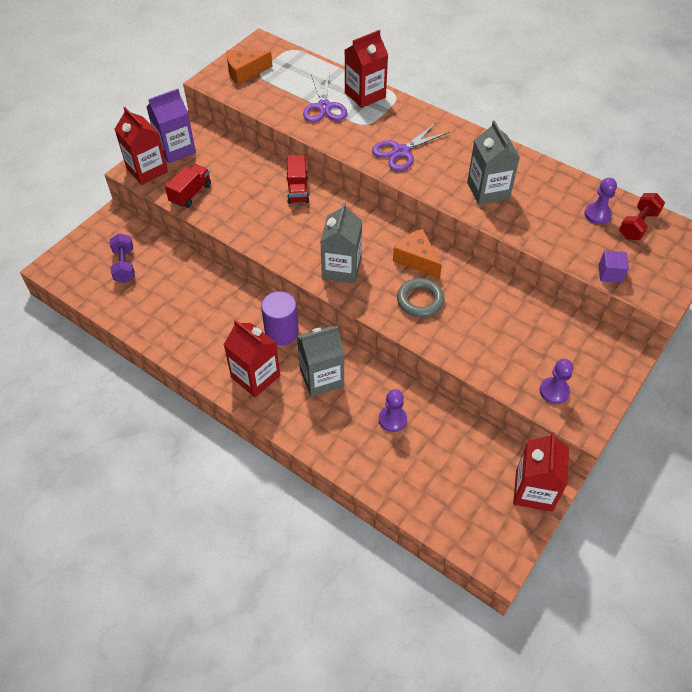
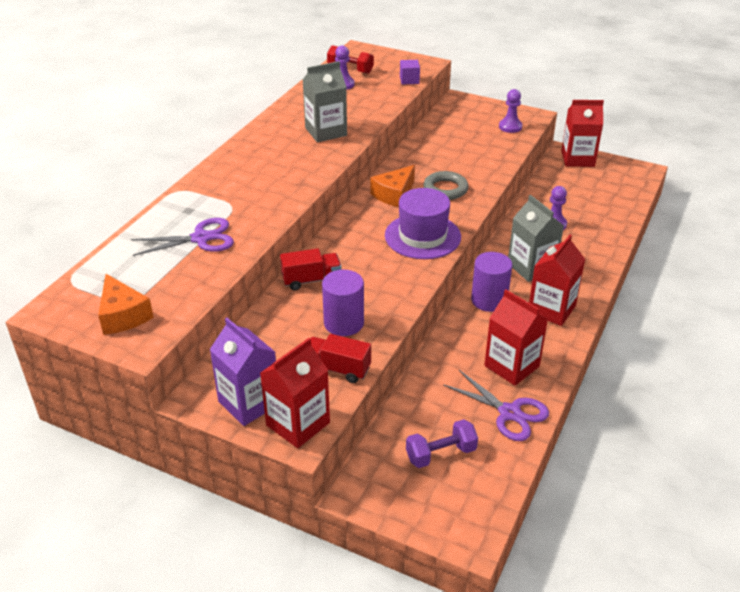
camera: 100 degrees left, 15 degrees down
grey carton [320,202,362,283] -> purple hat [385,188,461,259]
red carton [345,30,388,108] -> red carton moved to [484,289,548,386]
purple scissors [372,123,450,171] -> purple scissors moved to [443,370,549,441]
none -> purple cylinder [322,270,364,336]

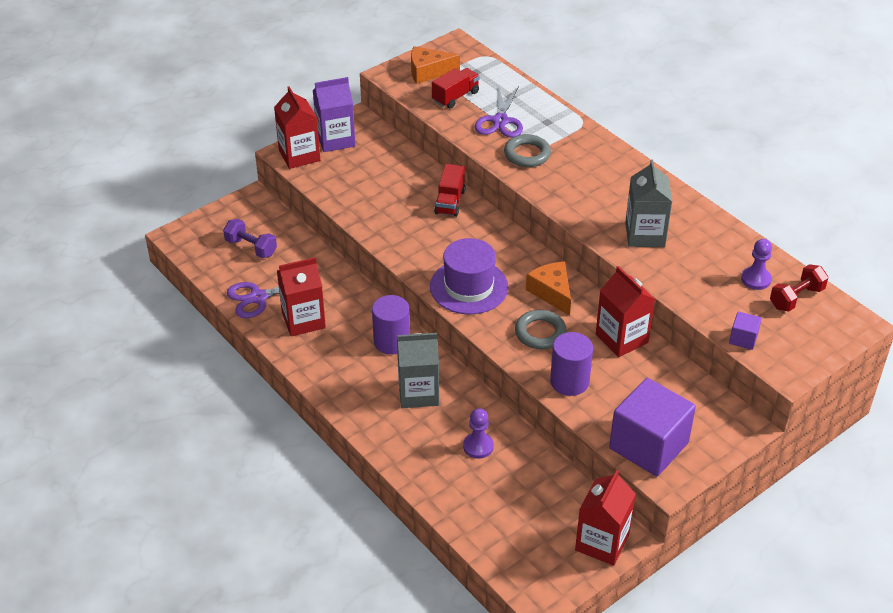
camera: 115 degrees right, 5 degrees up
red truck [310,334,371,383] -> red truck moved to [432,68,480,108]
purple cylinder [322,270,364,336] -> purple cylinder moved to [550,332,593,396]
purple dumbbell [406,419,478,468] -> purple dumbbell turned 60 degrees counterclockwise [223,219,277,258]
purple pawn [499,89,522,133] -> purple cube [609,378,696,476]
red carton [529,234,585,326] -> red carton moved to [596,266,655,357]
none -> grey ring [504,134,551,167]

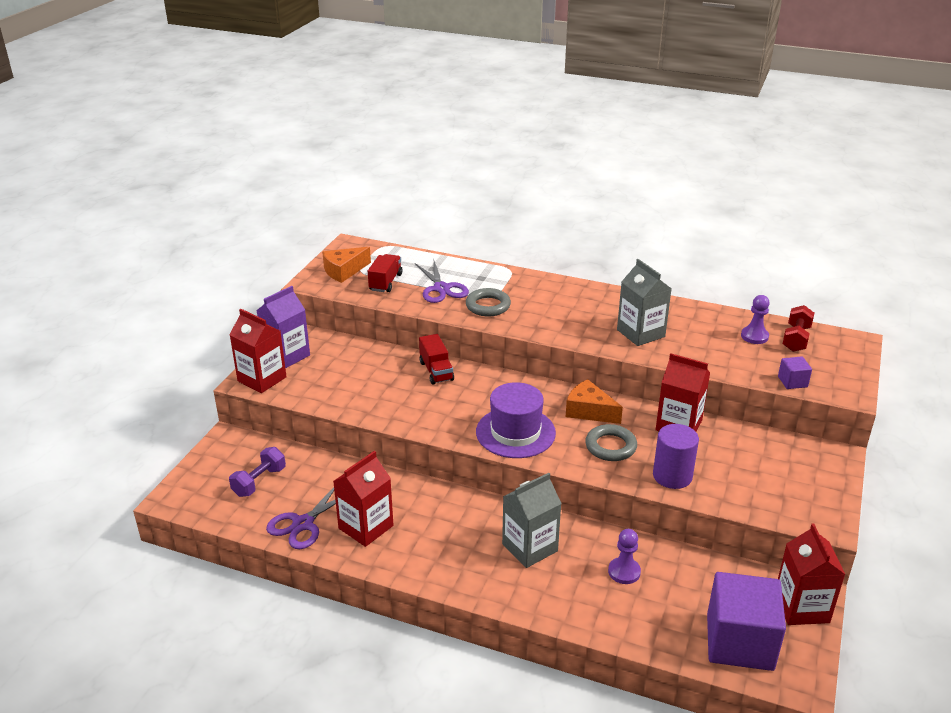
camera: 30 degrees left, 10 degrees down
purple dumbbell [223,219,277,258] -> purple dumbbell turned 60 degrees counterclockwise [229,447,286,497]
purple cylinder [372,295,410,355] -> none
purple cube [609,378,696,476] -> purple cube moved to [707,572,786,671]

